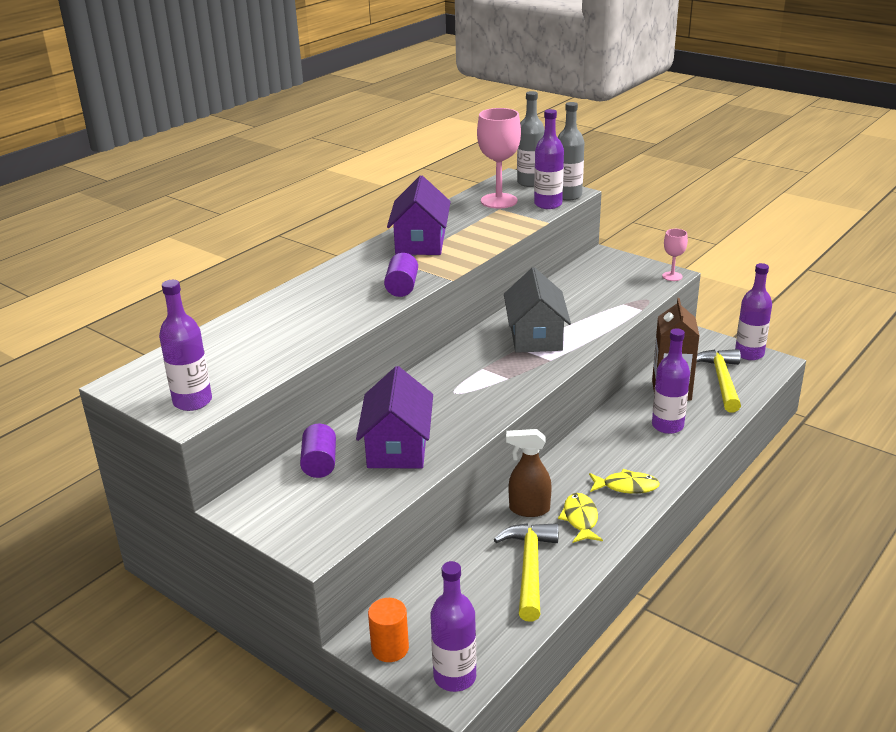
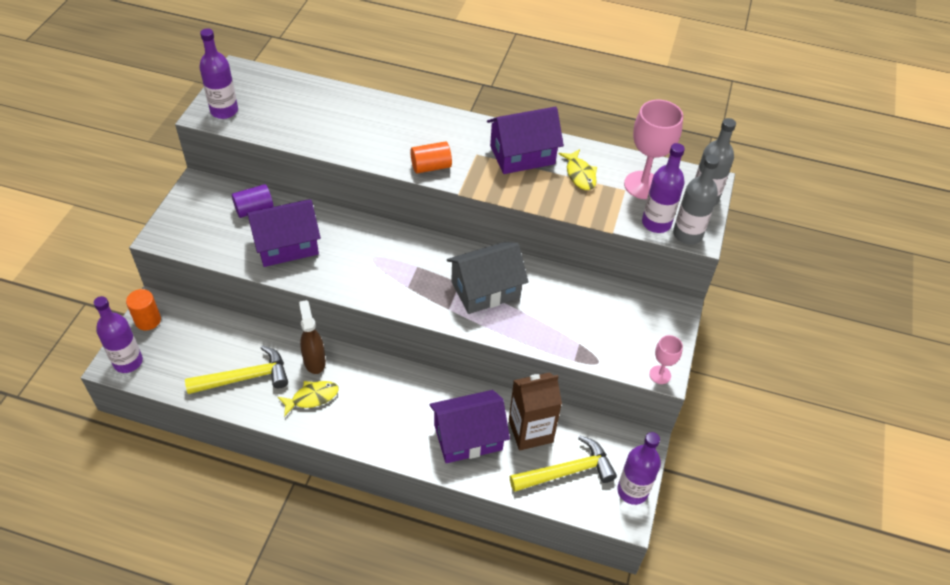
camera: 65 degrees right, 20 degrees up
purple cylinder [384,253,418,297] -> orange cylinder [410,141,452,173]
yellow fish [589,469,660,494] -> yellow fish moved to [558,149,597,190]
purple bottle [652,329,690,434] -> purple house [429,390,510,463]

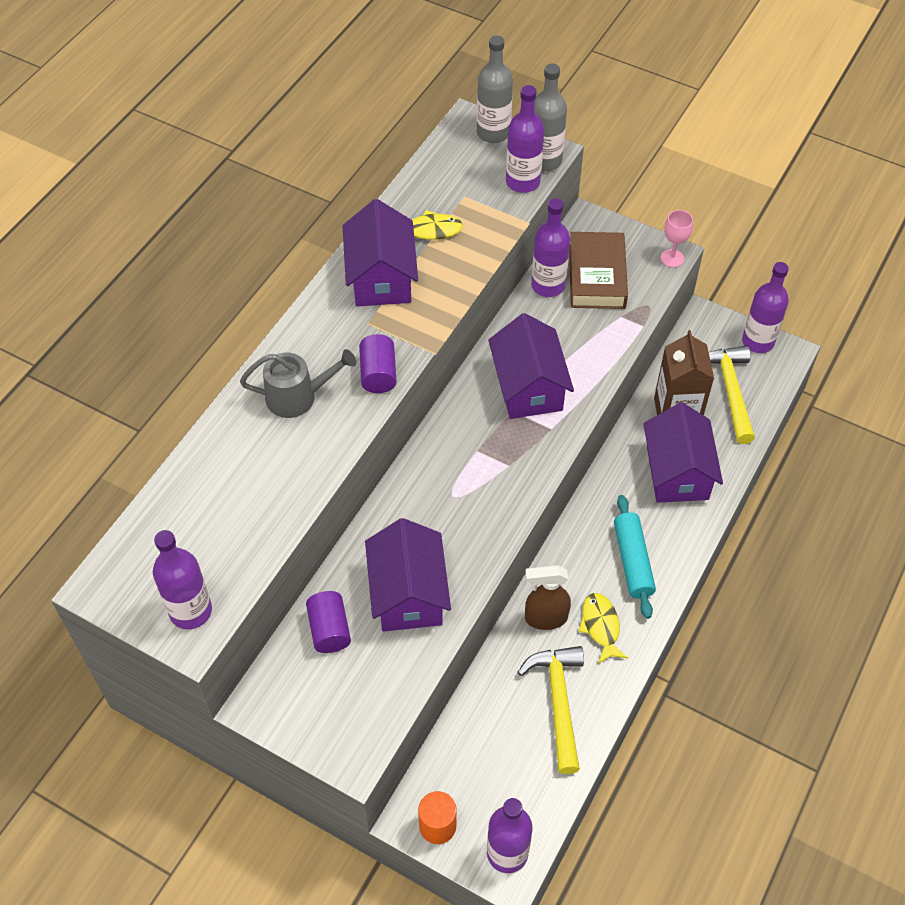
camera: 75 degrees left, 5 degrees up
orange cylinder [410,141,452,173] -> purple cylinder [359,334,397,393]
grey house [447,242,528,314] -> purple house [488,313,574,419]
pink goblet [624,100,683,199] -> none
none -> grey watering can [240,349,356,418]
none -> purple bottle [531,198,570,297]
none -> brown book [569,232,628,309]
none -> turquoise rolling pin [614,495,656,619]

